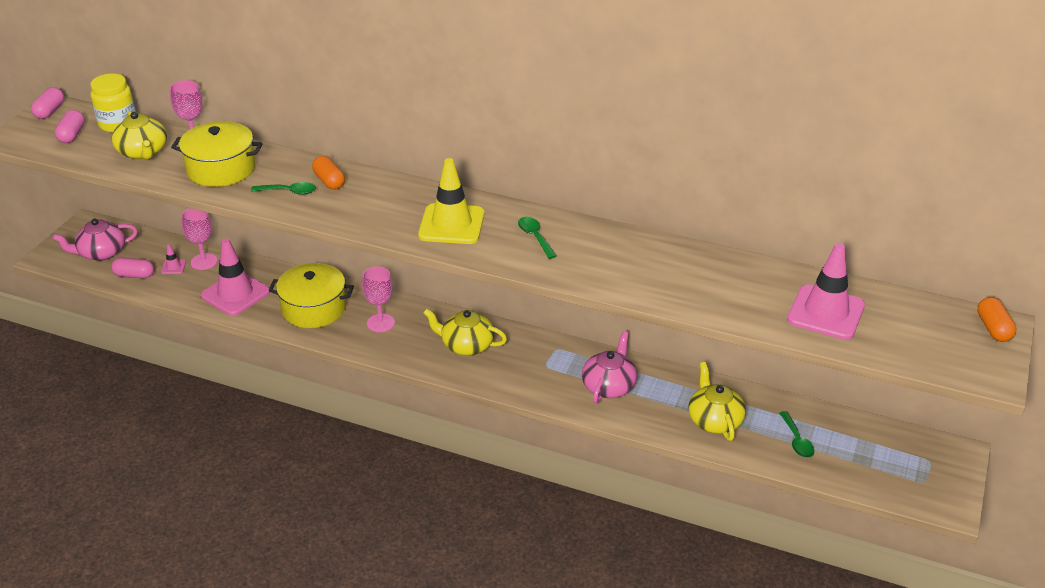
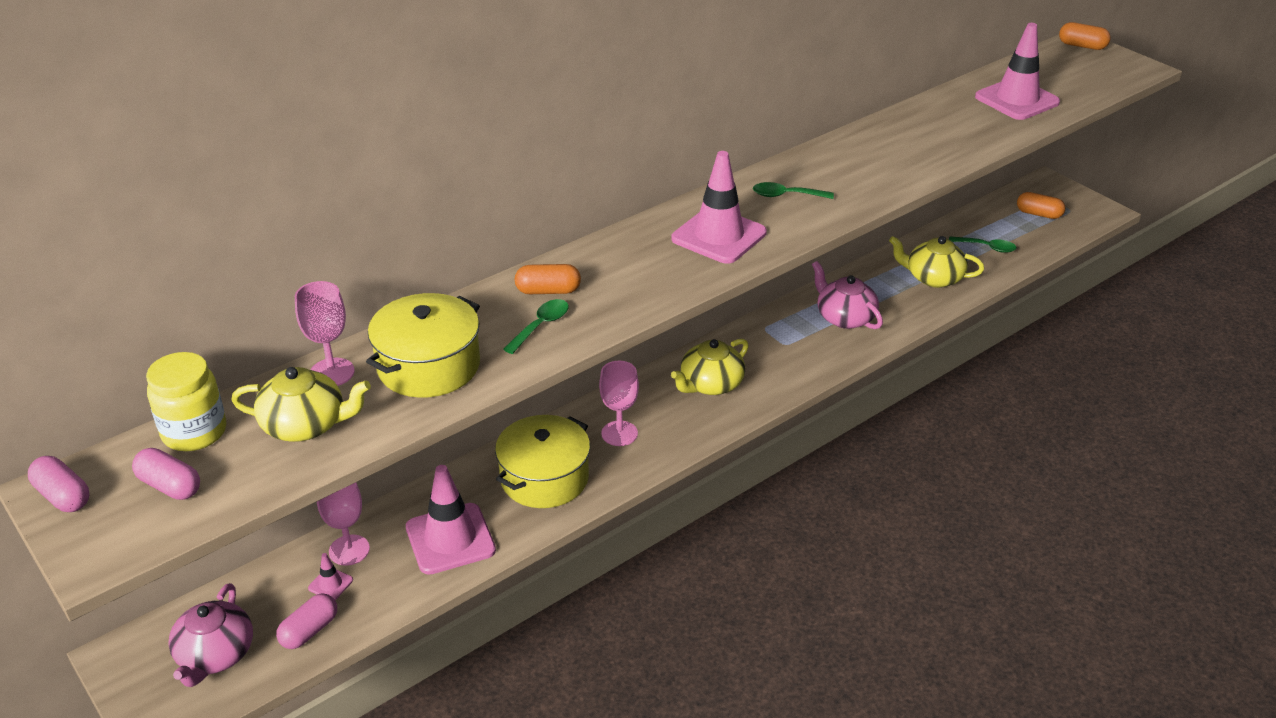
camera: 60 degrees left, 0 degrees up
yellow traffic cone [418,158,485,244] -> pink traffic cone [671,151,767,264]
none -> orange capsule [1017,192,1066,219]

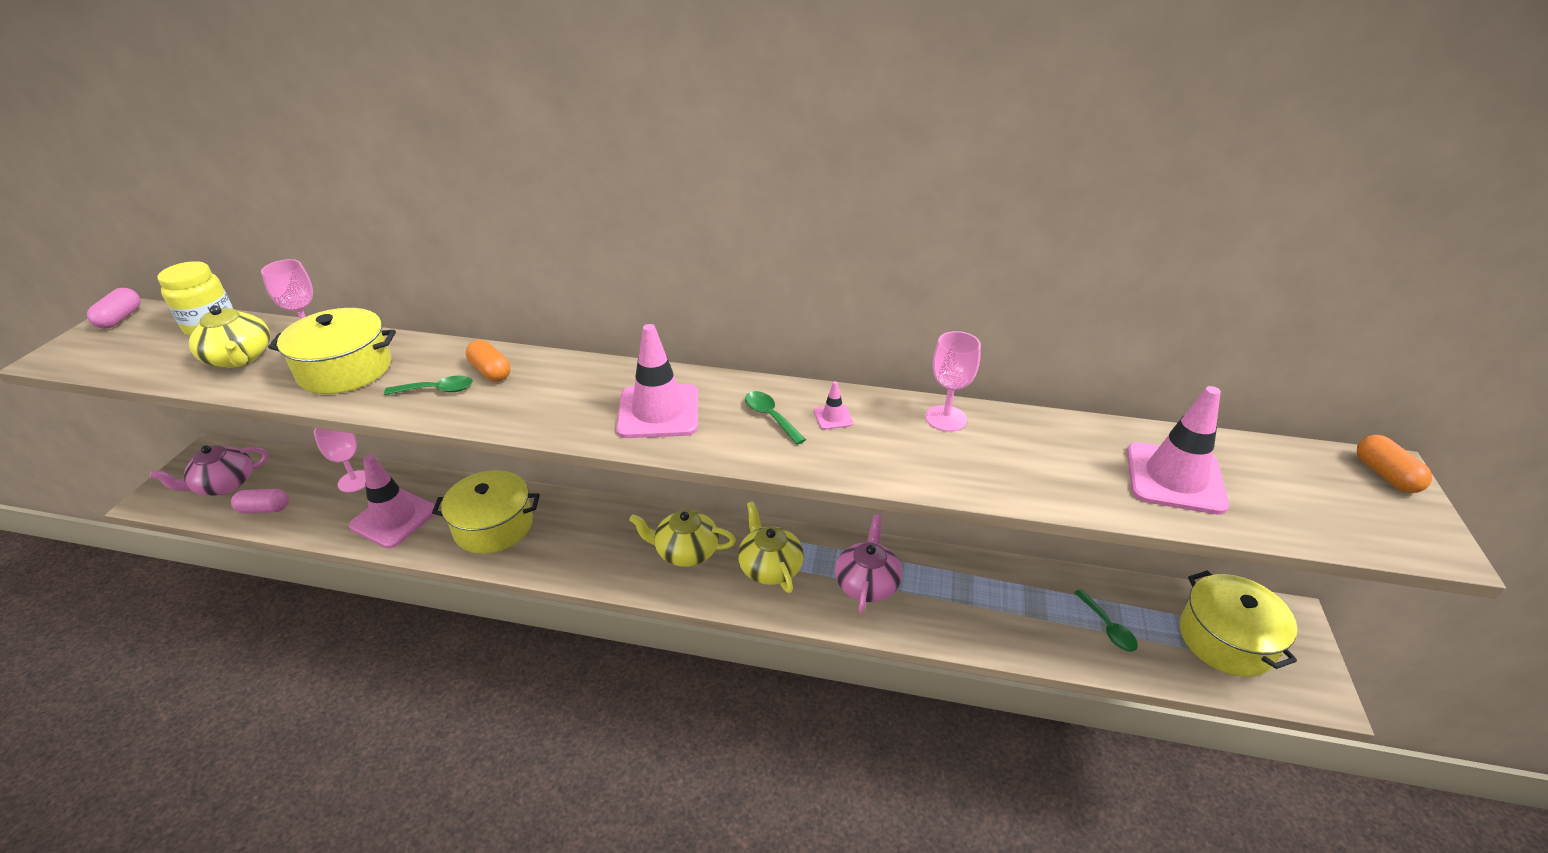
camera: 50 degrees right, 0 degrees up
pink capsule [132,448,200,500] -> none
pink traffic cone [308,553,353,600] -> pink traffic cone moved to [814,381,853,430]
pink goblet [599,361,639,446] -> pink goblet moved to [925,331,981,432]
yellow teapot [889,236,984,288] -> yellow teapot moved to [738,501,804,593]
orange capsule [1017,192,1066,219] -> yellow pot [1180,570,1297,677]

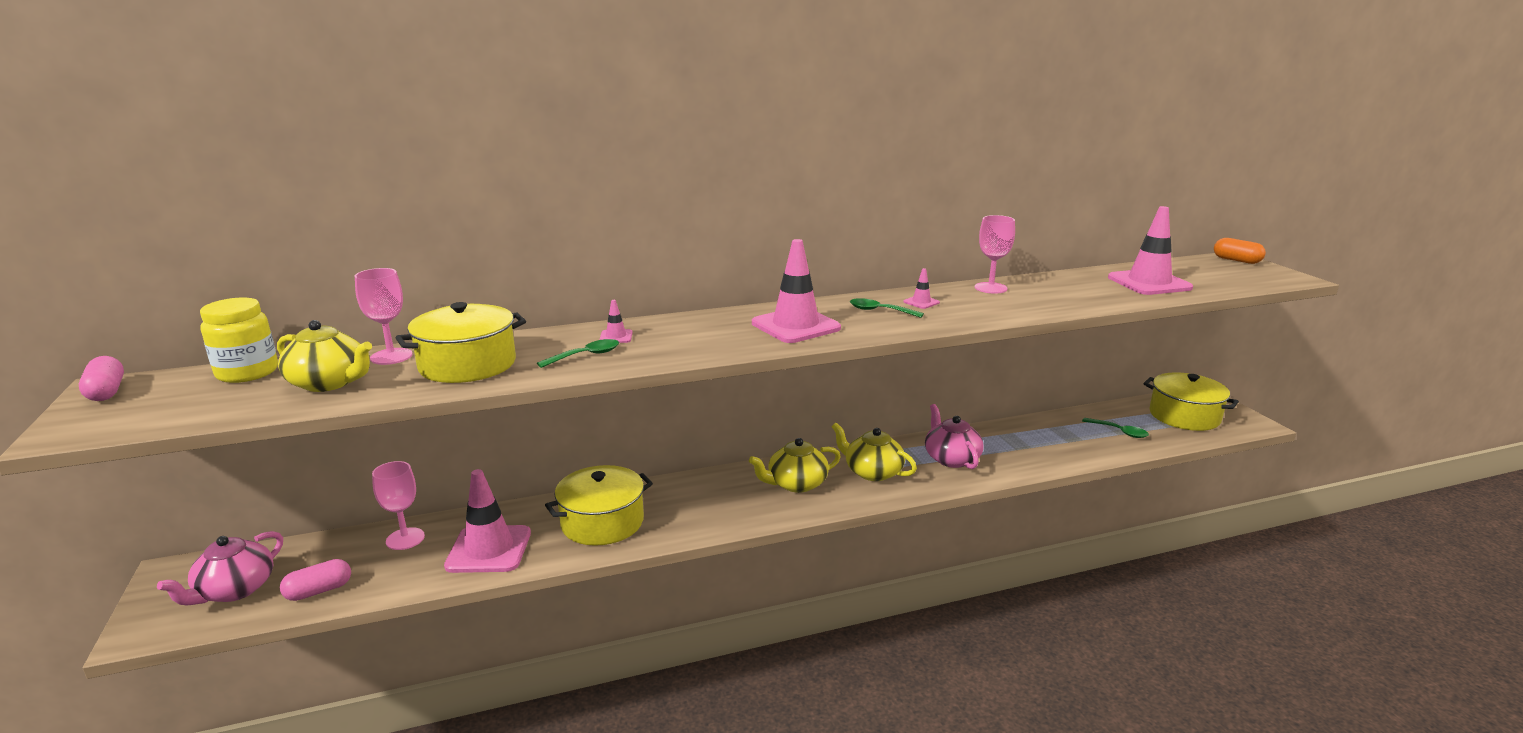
camera: 30 degrees left, 15 degrees down
orange capsule [466,340,511,381] -> pink traffic cone [600,300,633,343]

